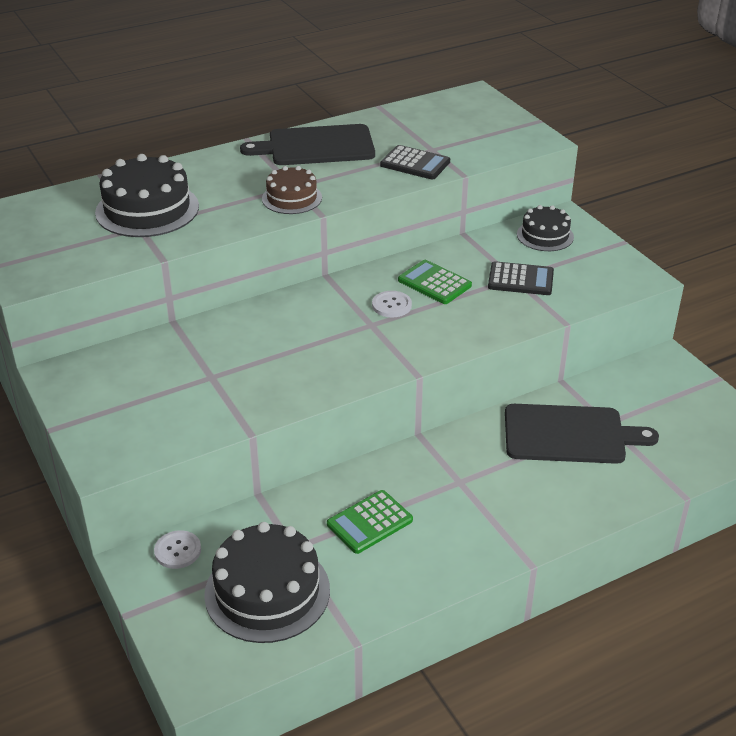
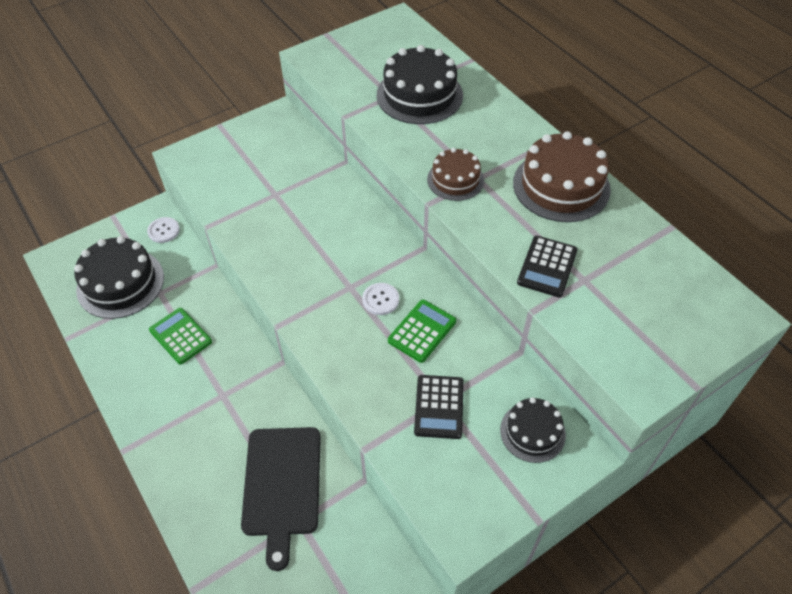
camera: 85 degrees right, 15 degrees up
black cutting board [240,124,375,165] -> brown cake [513,131,611,222]

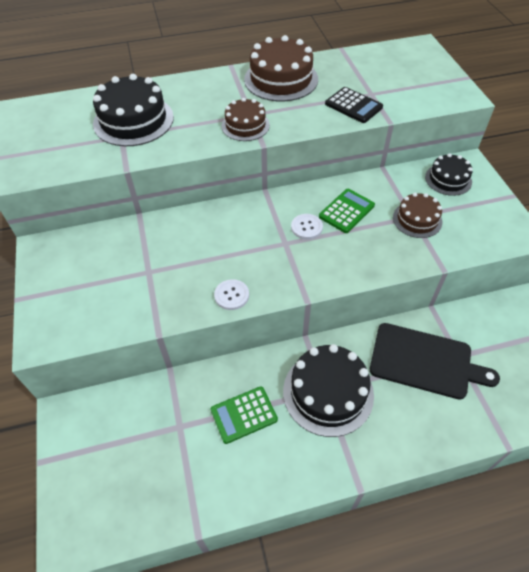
camera: 70 degrees left, 0 degrees up
black cake [74,236,164,319] -> black cake moved to [283,344,374,437]
white button [147,217,180,243] -> white button moved to [214,279,249,310]
green calculator [388,300,456,363] -> green calculator turned 75 degrees clockwise [319,189,375,233]
black calculator [414,375,464,439] -> brown cake [393,193,443,238]

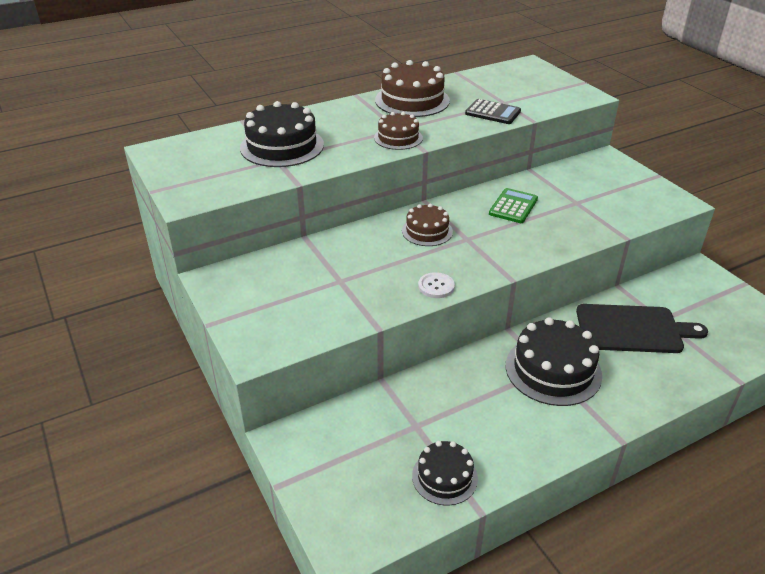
camera: 15 degrees left, 15 degrees down
green calculator [211,386,278,444] -> none
white button [291,214,323,240] -> none
brown cake [393,193,443,238] -> brown cake moved to [402,203,453,246]
black cake [425,153,473,196] -> black cake moved to [412,441,478,506]

